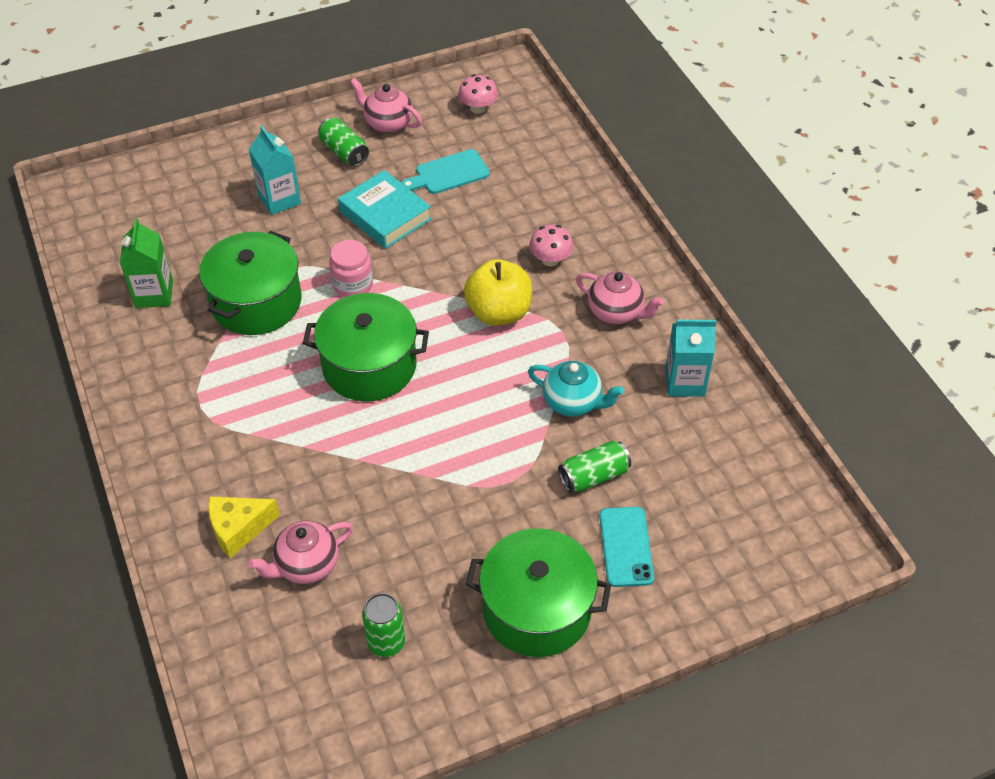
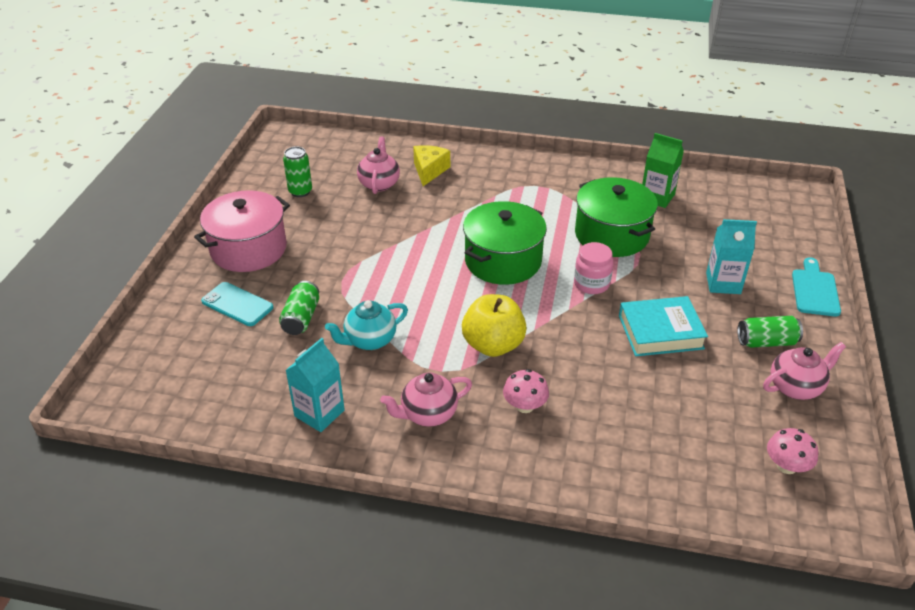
camera: 125 degrees right, 10 degrees down
turquoise cutting board [401,149,490,194] -> turquoise cutting board moved to [792,257,841,317]
green pot [466,528,611,657] -> pink pot [194,190,290,272]

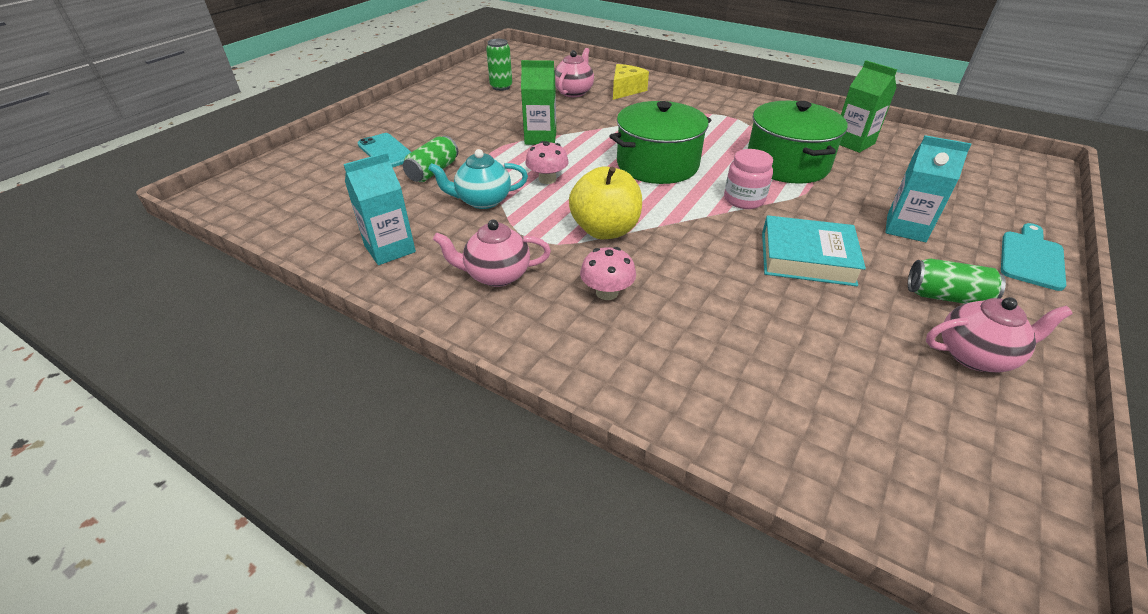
camera: 20 degrees right, 0 degrees up
pink pot [194,190,290,272] -> none
pink mushroom [767,428,818,474] -> pink mushroom moved to [525,141,569,184]
none -> green carton [521,60,556,145]

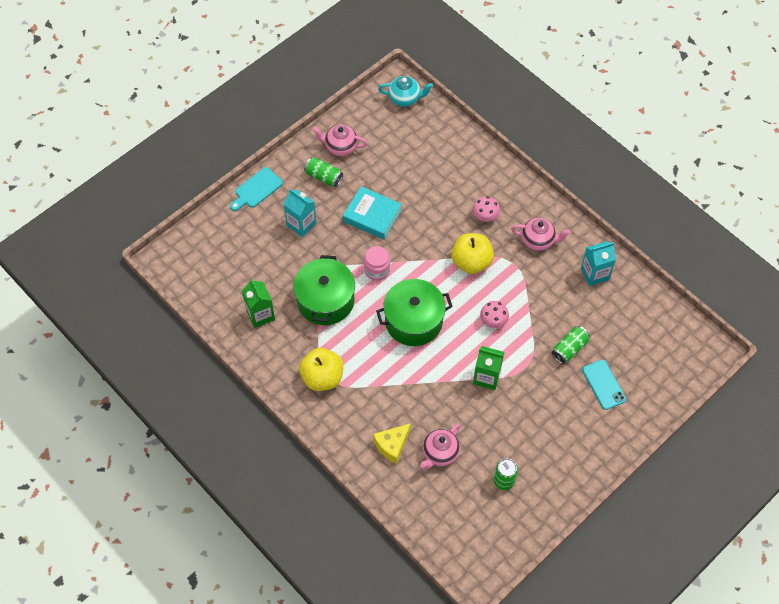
camera: 165 degrees left, 20 degrees up
turquoise teapot [428,149,528,209] -> turquoise teapot moved to [378,76,433,107]
none -> yellow apple [299,348,343,391]

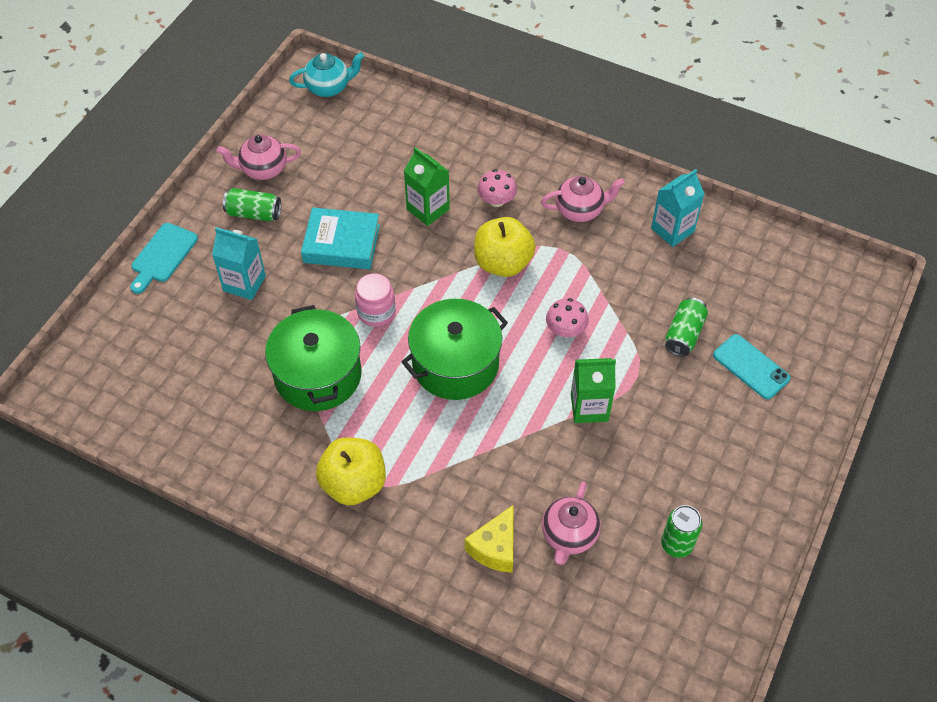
camera: 20 degrees left, 5 degrees down
green carton [242,278,275,328] -> green carton moved to [404,147,450,226]

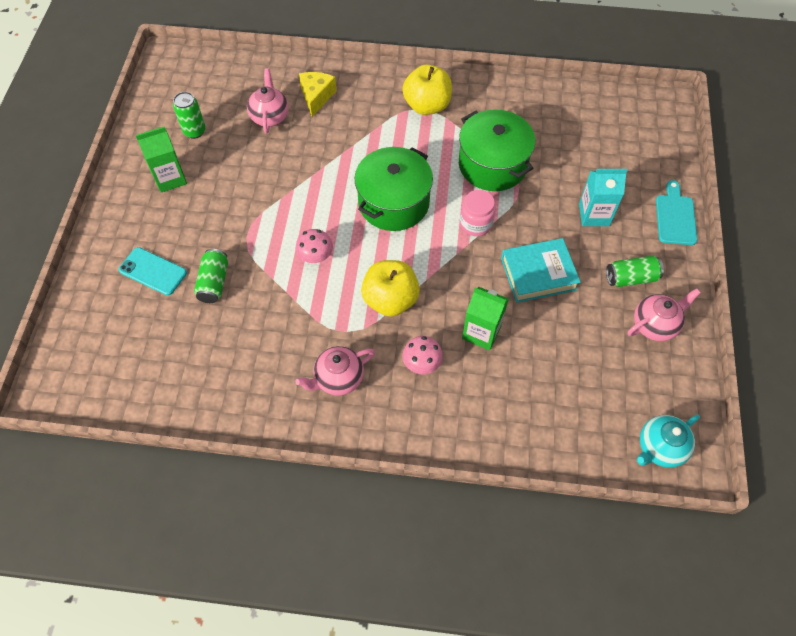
camera: 160 degrees right, 5 degrees up
green carton [571,358,616,423] -> green carton moved to [136,126,187,192]
turquoise carton [651,169,705,247] -> none

